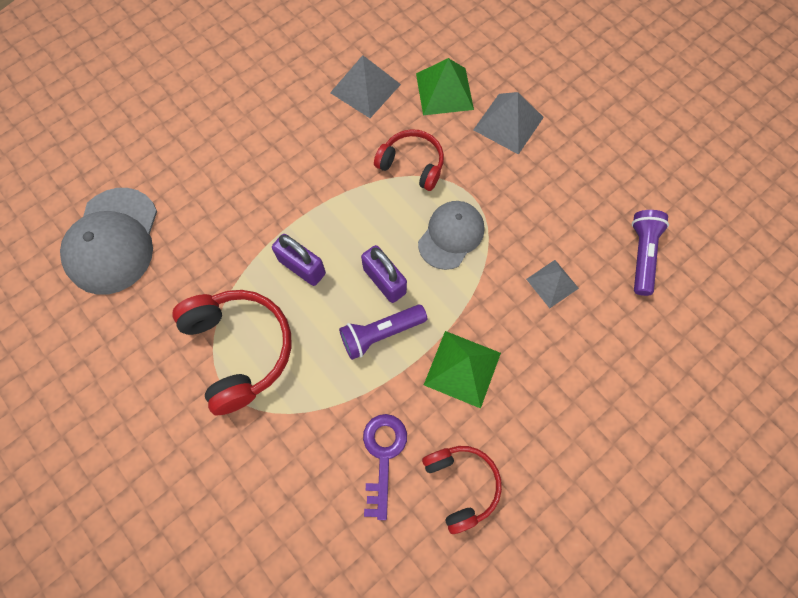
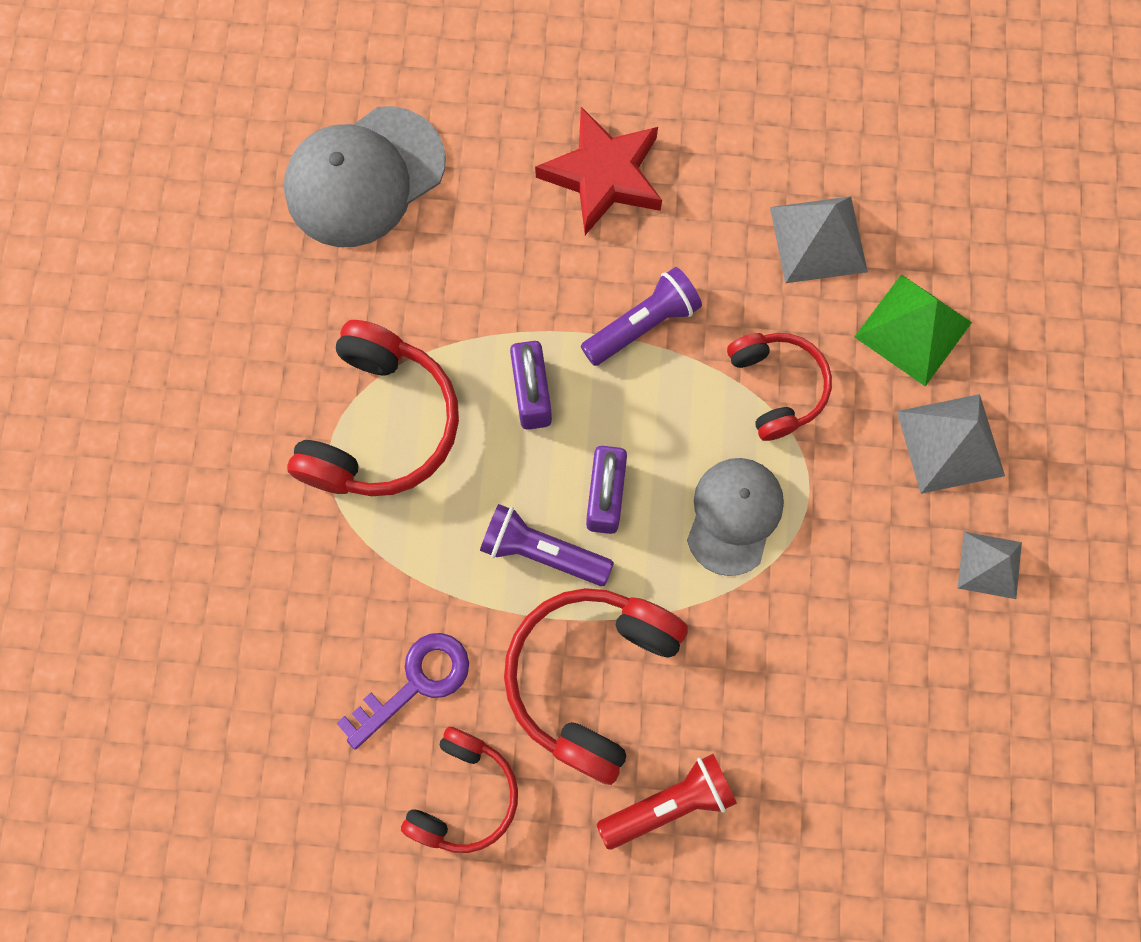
camera: 45 degrees right, 5 degrees up
grey cap [418,201,484,270] -> grey cap turned 60 degrees counterclockwise [687,458,784,576]
green pyramid [424,331,501,409] -> red headphones [504,588,688,785]
grey pyramid [526,260,579,308] -> grey pyramid moved to [958,532,1022,599]
purple flashlight [632,210,669,296] -> purple flashlight moved to [581,267,702,366]
none -> red star [535,107,662,235]
none -> red flashlight [597,754,737,850]

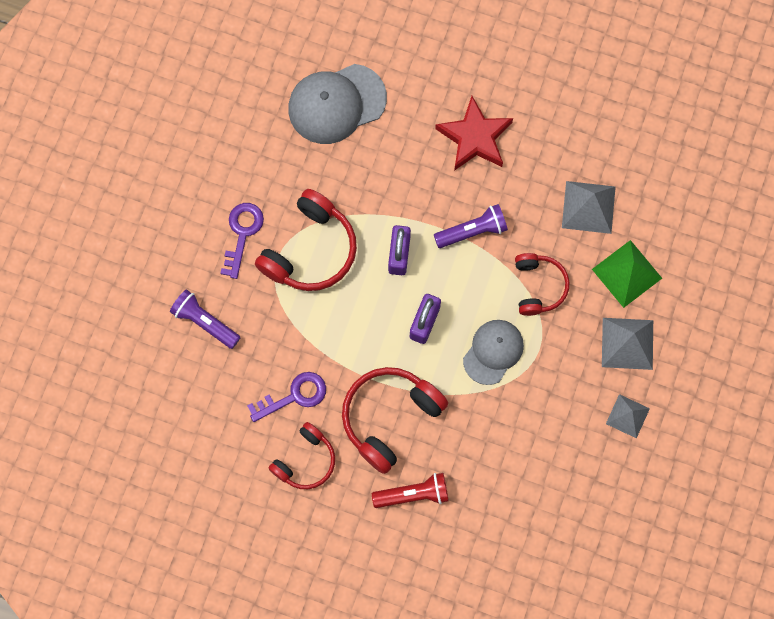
camera: 15 degrees right, 0 degrees up
purple flashlight [480,504,614,586] -> purple flashlight moved to [170,289,241,349]
none -> purple key [220,203,264,279]

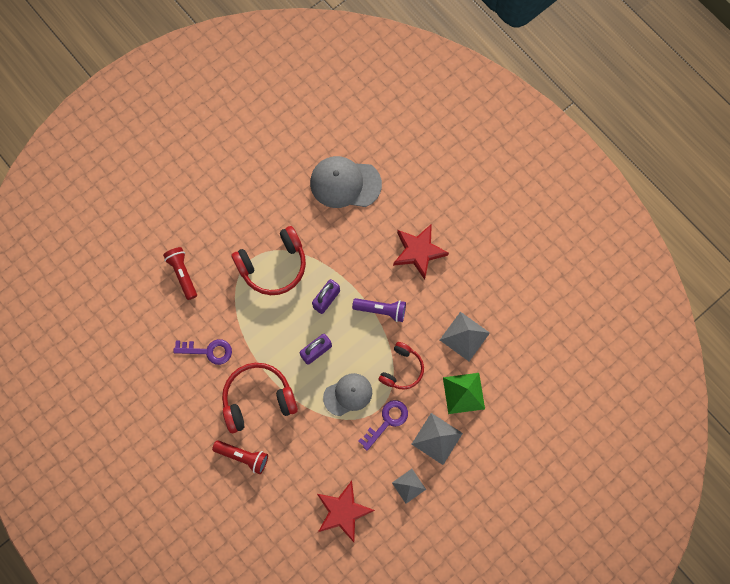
camera: 30 degrees right, 0 degrees up
purple flashlight [170,289,241,349] -> red flashlight [163,247,197,300]
purple key [220,203,264,279] -> purple key moved to [359,400,408,451]
red headphones [268,422,335,489] -> none
none -> red star [317,481,375,542]

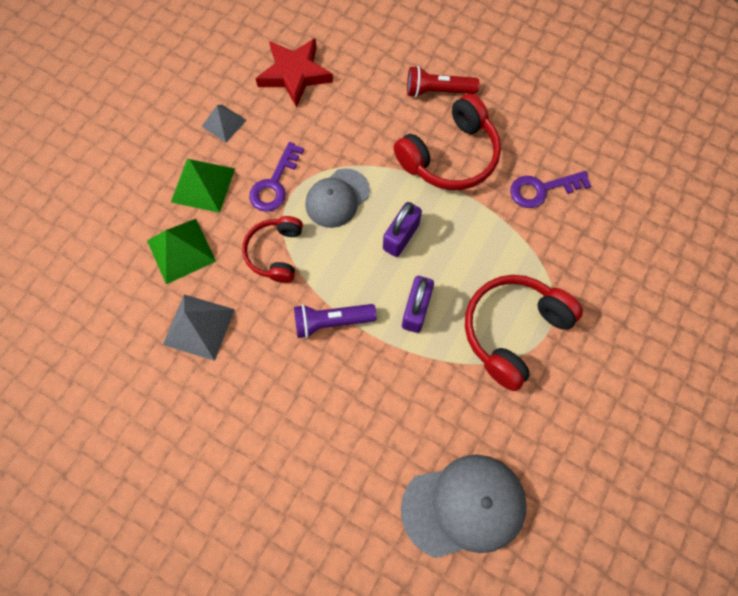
camera: 160 degrees right, 5 degrees down
red flashlight [163,247,197,300] -> none
red star [393,224,449,280] -> none
grey pyramid [411,413,463,465] -> green pyramid [171,159,235,213]

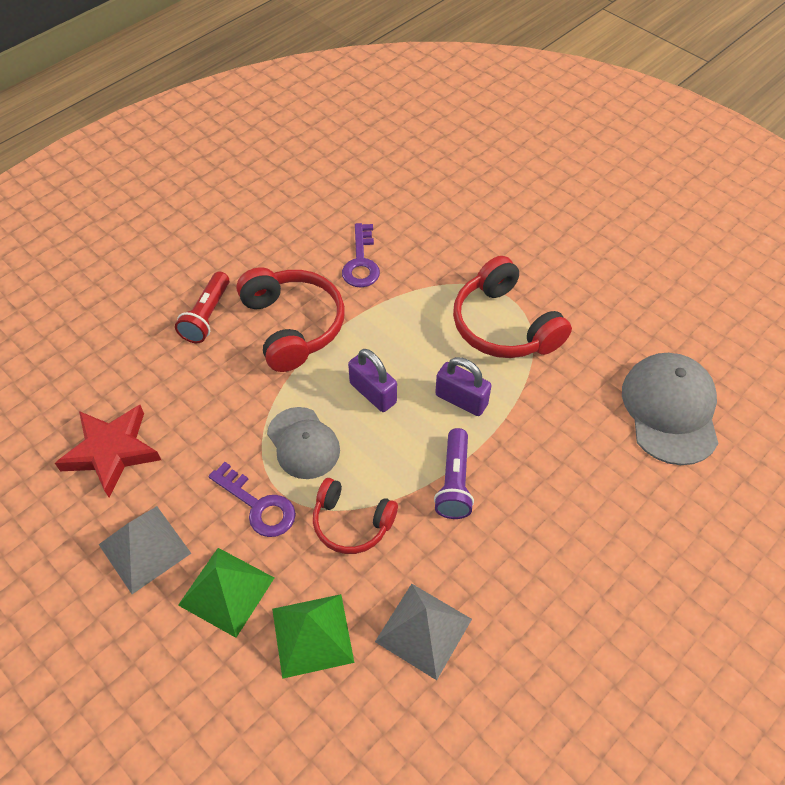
camera: 75 degrees left, 15 degrees down
grey pyramid [201,105,247,143] -> grey pyramid [98,506,191,594], size x1.53

